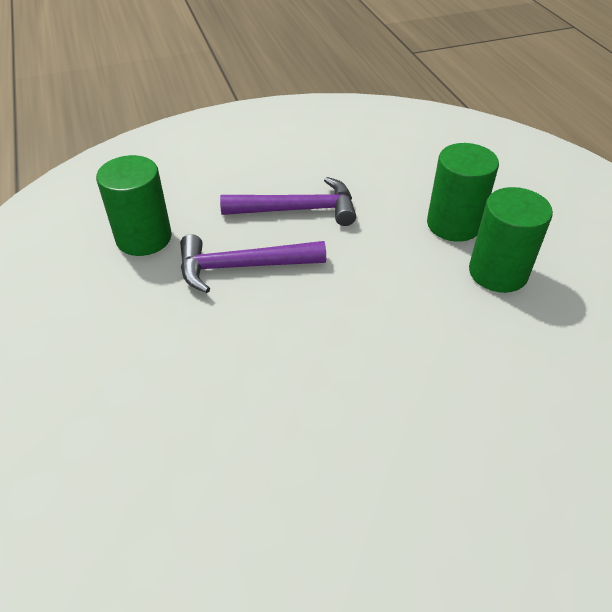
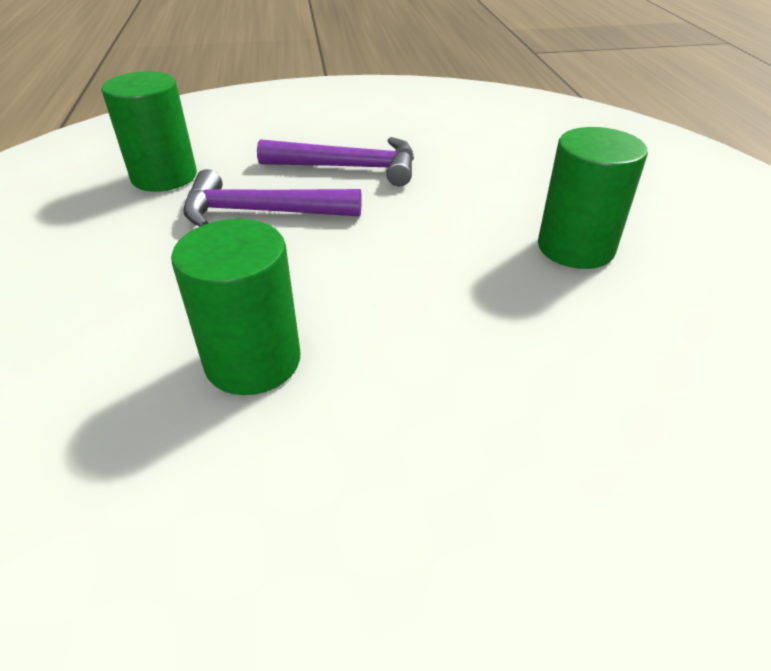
camera: 10 degrees right, 5 degrees down
green cylinder [427,143,499,242] -> green cylinder moved to [171,219,300,395]

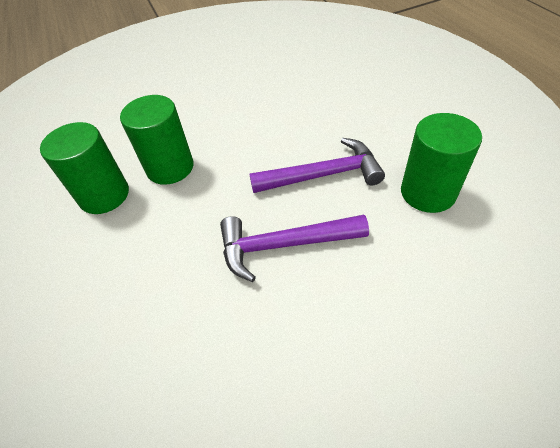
camera: 170 degrees right, 10 degrees up
green cylinder [171,219,300,395] -> green cylinder moved to [120,95,194,185]

